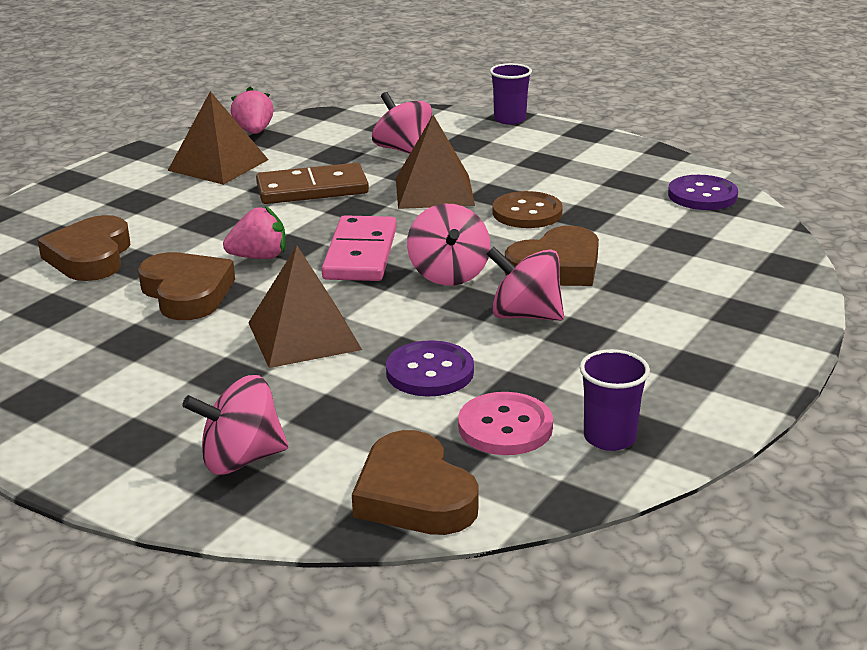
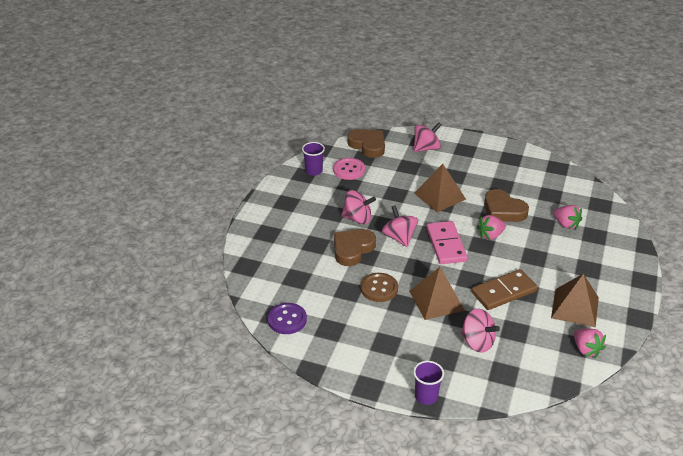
camera: 165 degrees right, 10 degrees up
brown heart [38,215,130,281] -> pink strawberry [553,205,582,230]
purple button [386,340,474,397] -> none

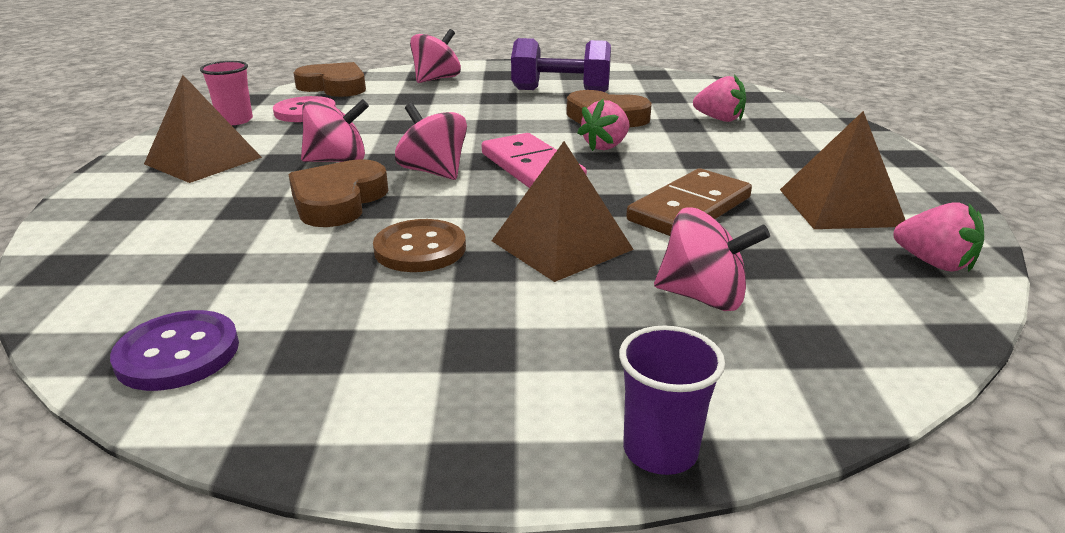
camera: 20 degrees left, 10 degrees down
purple cup [302,142,325,176] -> pink cup [200,61,253,125]
brown pyramid [414,164,466,212] -> brown pyramid moved to [144,75,262,183]
none -> purple dumbbell [511,38,611,92]

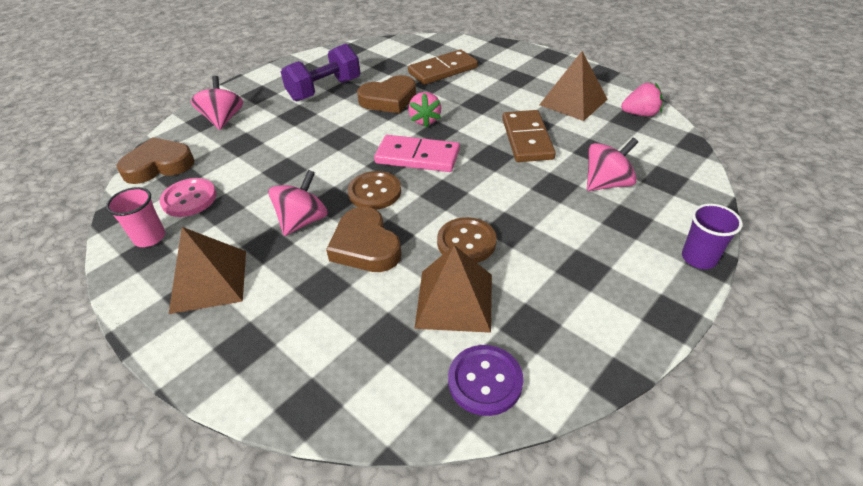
camera: 45 degrees left, 15 degrees up
pink spinning top [395,103,467,180] -> brown button [348,171,401,210]
brown pyramid [492,141,634,282] -> brown pyramid moved to [414,245,492,333]
pink strawberry [693,75,746,122] -> brown domino [408,49,478,85]

